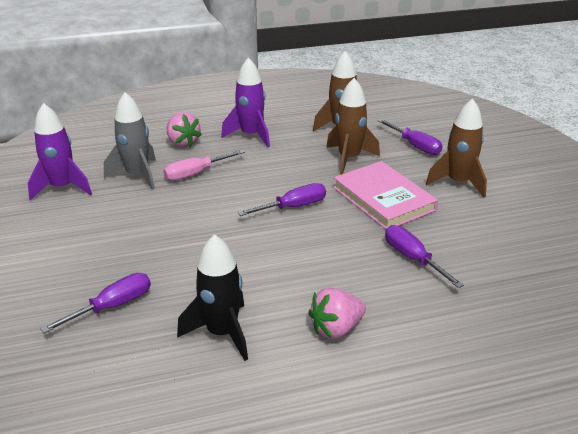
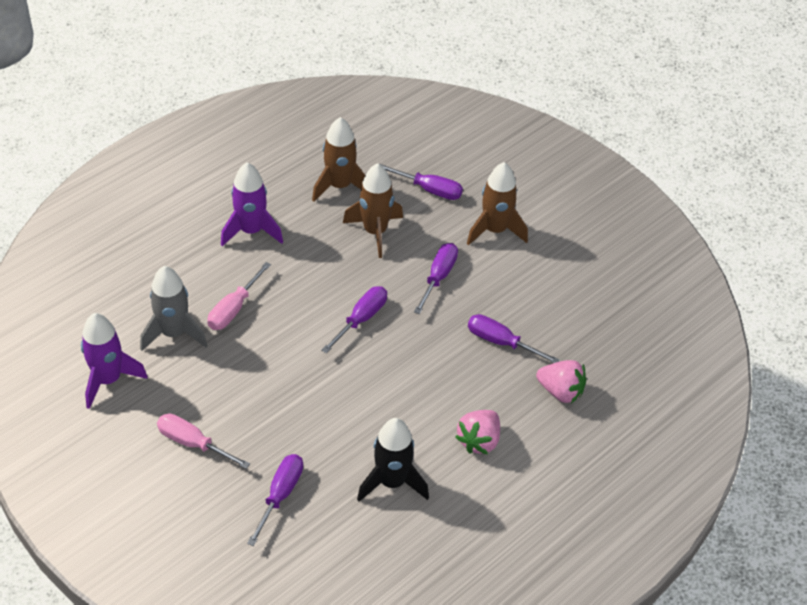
camera: 30 degrees left, 15 degrees up
pink strawberry [167,112,202,147] -> pink strawberry moved to [536,360,586,403]
pink book [333,161,438,229] -> purple screwdriver [414,243,458,314]
none -> pink screwdriver [157,413,250,469]

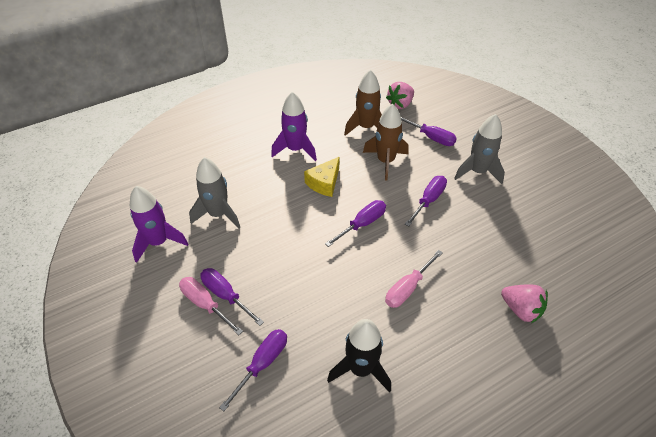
camera: 15 degrees right, 0 degrees up
pink screwdriver [208,262,271,330] -> pink screwdriver moved to [385,250,443,308]
pink strawberry [455,410,500,454] -> pink strawberry moved to [386,82,414,109]
brown rocket [467,162,528,246] -> grey rocket [454,114,505,184]
purple screwdriver [468,314,560,363] -> purple screwdriver moved to [200,268,264,326]
none -> yellow cheese [304,157,340,197]

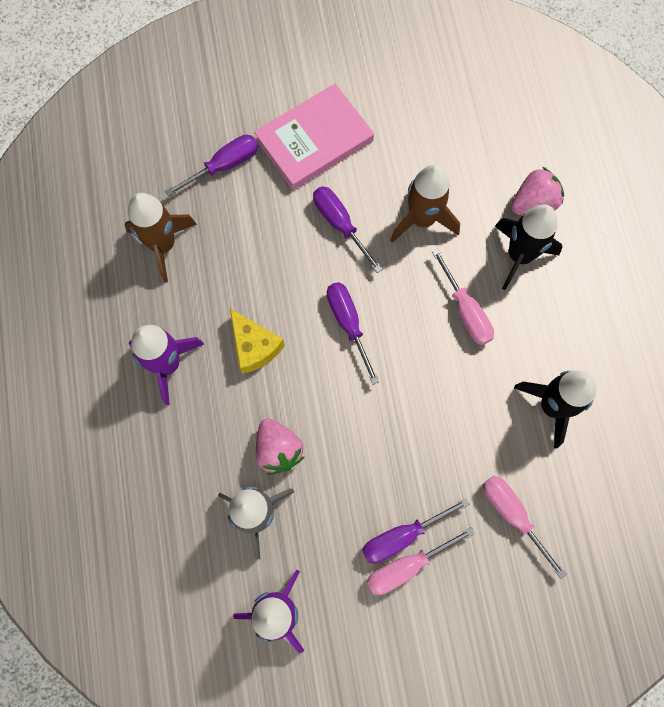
camera: 70 degrees left, 25 degrees up
purple screwdriver [219,329,287,411] -> pink screwdriver [483,476,567,579]
brown rocket [363,104,409,181] -> brown rocket moved to [390,164,460,243]
pink strawberry [386,82,414,109] -> pink strawberry moved to [256,419,304,475]
grey rocket [454,114,505,184] -> pink book [254,84,374,190]
none -> black rocket [495,205,563,290]

